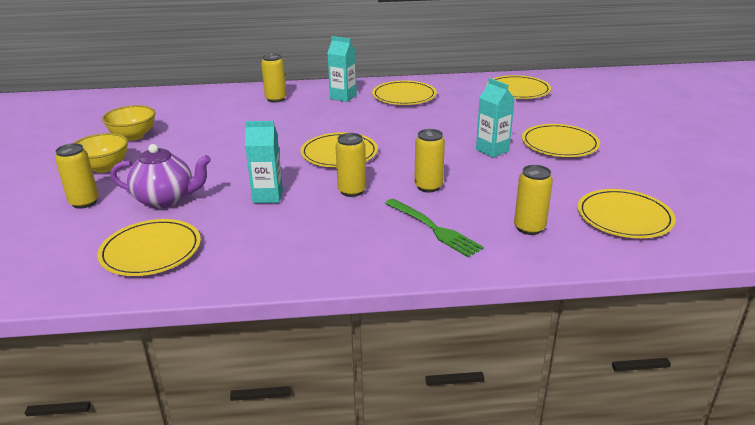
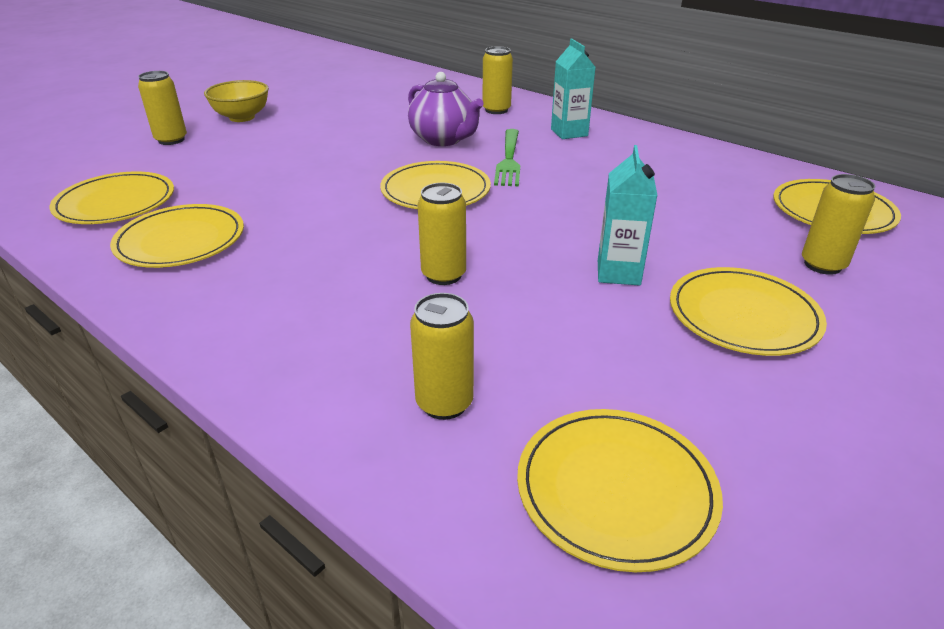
camera: 45 degrees right, 5 degrees up
yellow bowl [102,105,156,141] -> none
purple teapot [111,144,211,208] -> purple teapot moved to [408,72,483,146]
turquoise carton [245,121,283,203] -> none
yellow can [335,133,366,197] -> yellow can moved to [802,174,875,275]
yellow plate [372,81,437,105] -> yellow plate moved to [110,204,244,268]
green fork [385,199,484,257] -> green fork moved to [494,129,520,186]

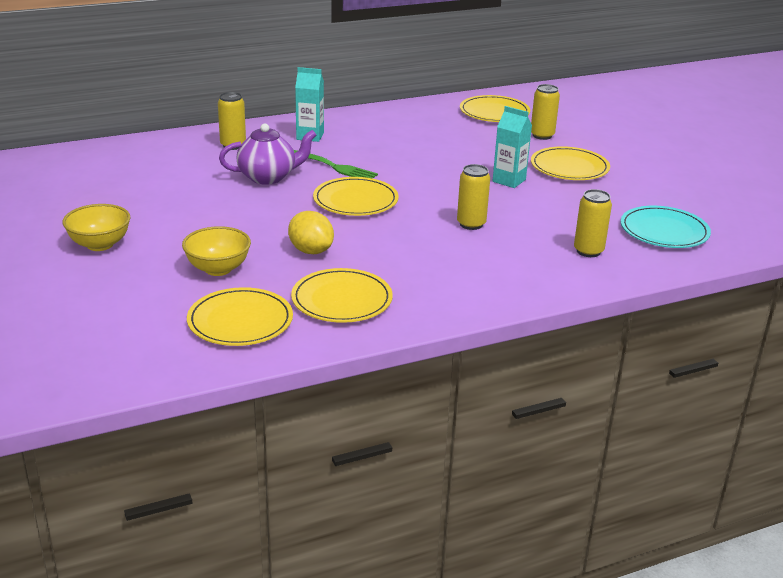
camera: 65 degrees left, 5 degrees down
yellow can [138,71,187,145] -> none
yellow plate [517,409,723,572] -> turquoise plate [621,206,711,248]
none -> yellow bowl [182,226,251,276]
none -> yellow lemon [288,211,334,254]

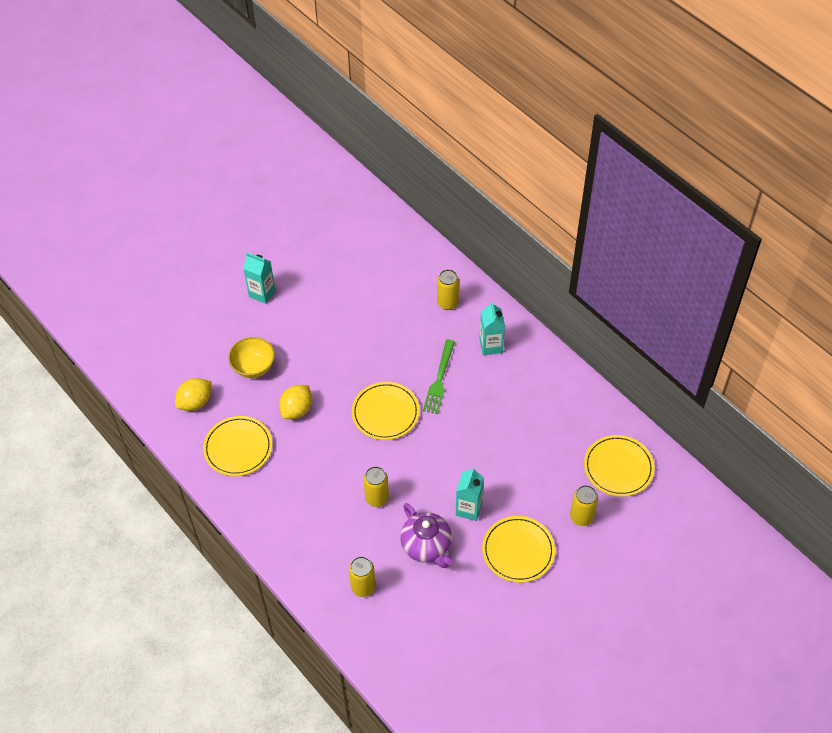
camera: 75 degrees right, 25 degrees up
yellow bowl [63,204,131,251] -> turquoise carton [243,252,275,304]
yellow plate [187,287,293,346] -> yellow lemon [175,378,212,411]
purple teapot [219,123,316,185] -> purple teapot moved to [400,503,453,568]
turquoise plate [621,206,711,248] -> none

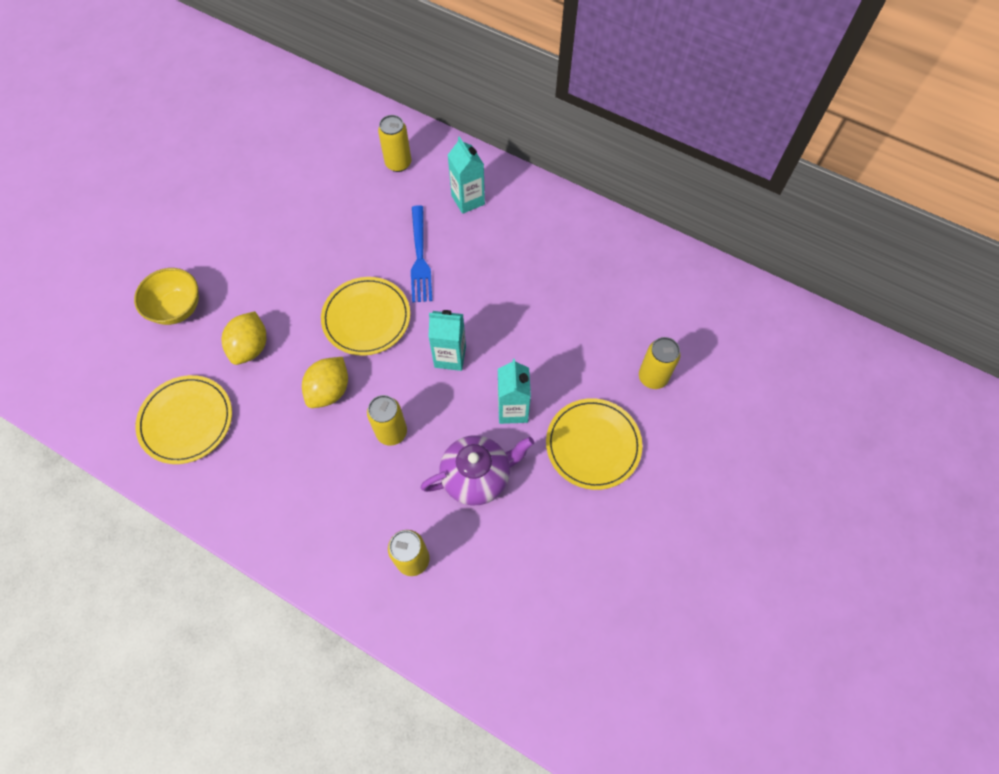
camera: 20 degrees left, 10 degrees up
yellow lemon [175,378,212,411] -> yellow lemon moved to [302,357,348,408]
turquoise carton [243,252,275,304] -> turquoise carton moved to [428,310,466,371]
purple teapot [400,503,453,568] -> purple teapot turned 60 degrees counterclockwise [420,435,534,505]
green fork [423,339,455,414] -> blue fork [411,205,432,303]
yellow plate [584,435,655,497] -> none

